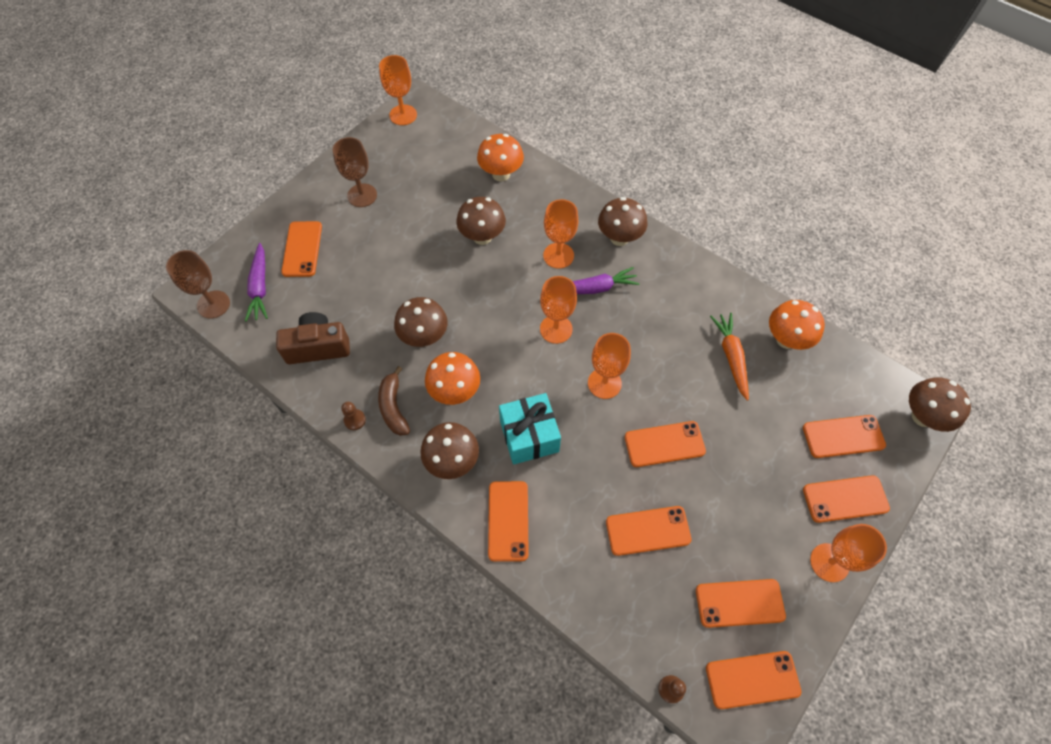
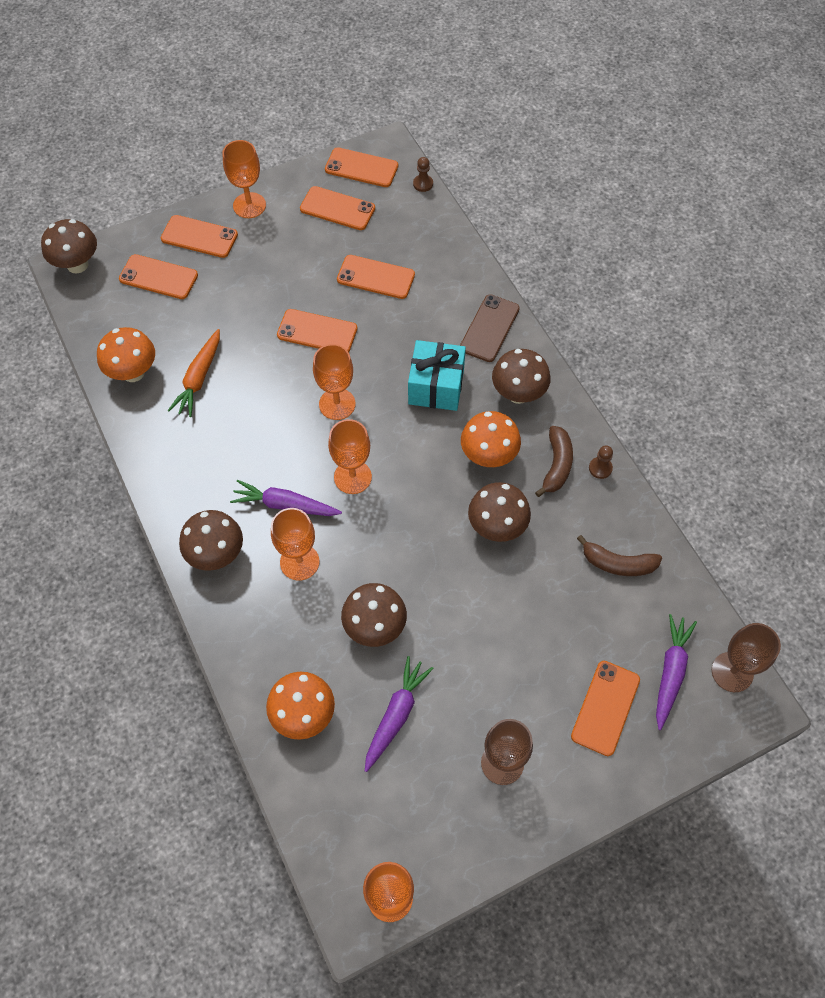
camera: 155 degrees left, 0 degrees up
brown camera [276,312,350,364] -> brown banana [577,535,662,576]
orange phone [488,481,529,562] -> brown phone [460,294,520,362]
none -> purple carrot [365,656,434,772]

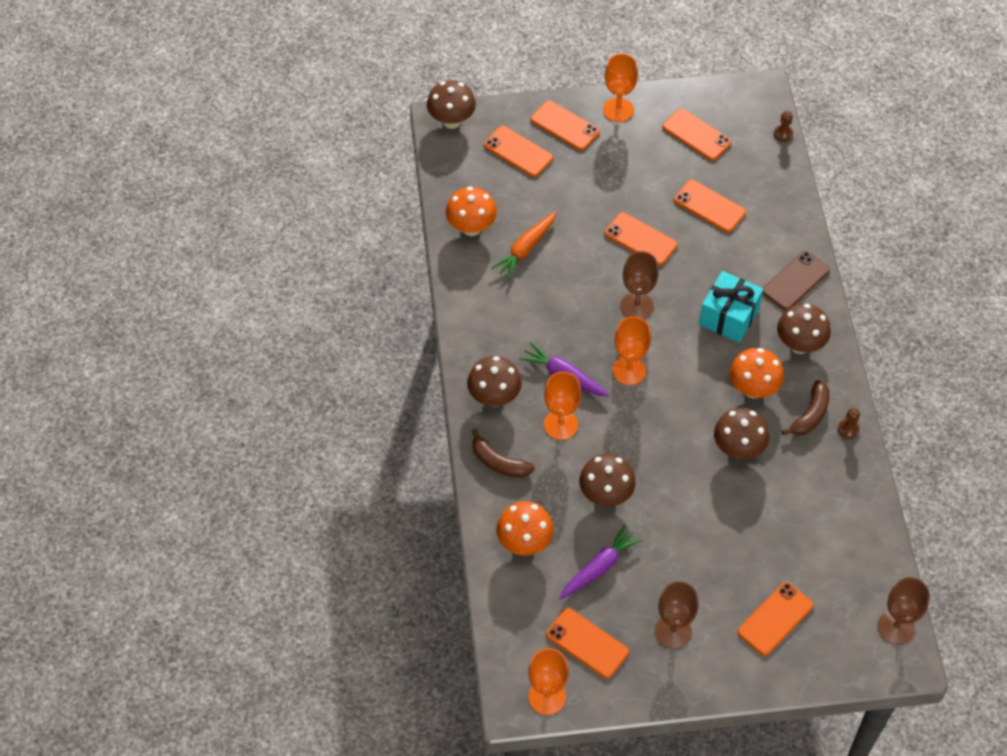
camera: 20 degrees right, 5 degrees down
orange goblet [313,344,355,420] -> brown goblet [620,251,659,319]
orange phone [325,147,398,187] -> orange phone moved to [546,608,629,679]
brown banana [577,535,662,576] -> brown banana moved to [472,428,535,478]
purple carrot [656,614,697,730] -> none

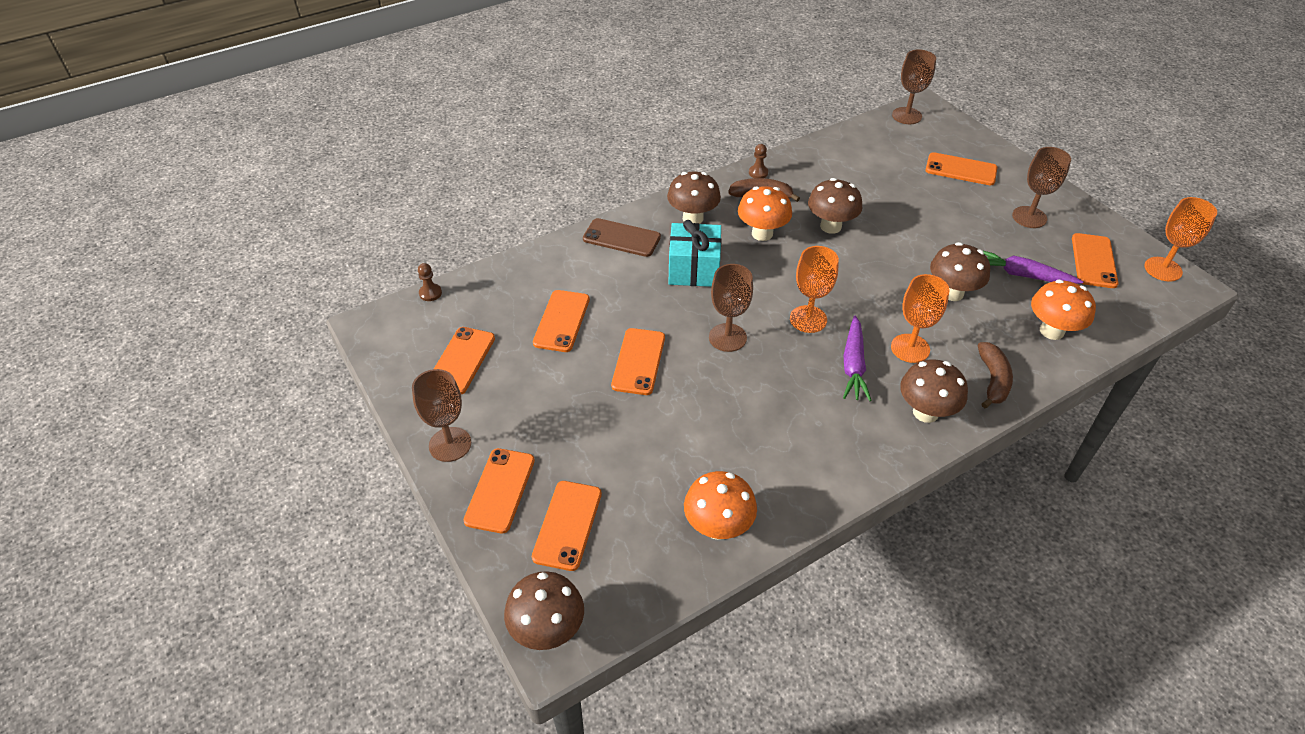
camera: 115 degrees left, 10 degrees down
orange carrot [491,212,556,279] -> none
orange goblet [603,53,638,122] -> brown goblet [412,369,471,462]

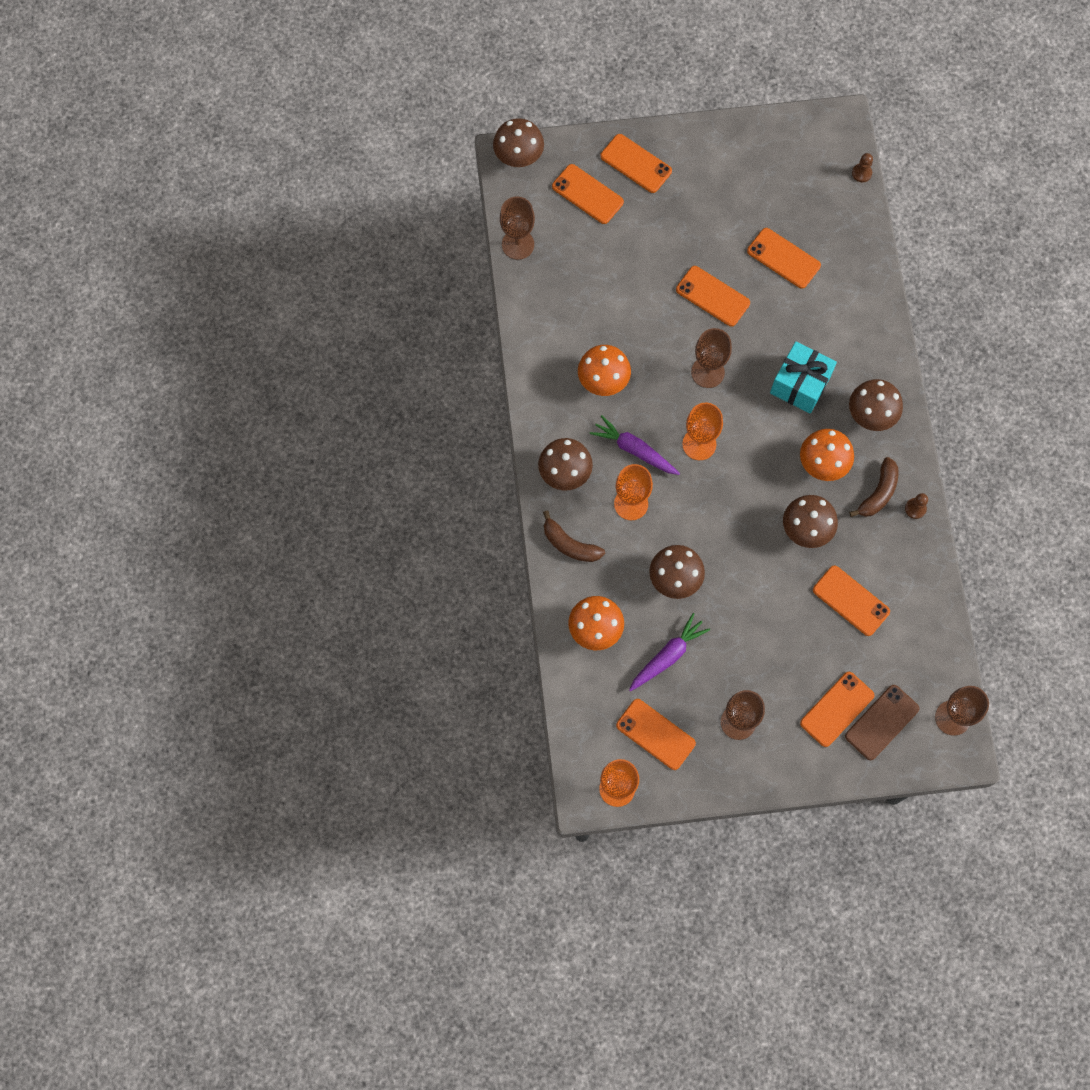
camera: 115 degrees right, 25 degrees up
brown goblet [412,369,471,462] -> brown goblet moved to [500,197,535,260]
orange phone [434,327,495,394] -> orange phone moved to [813,565,890,636]
brown phone [583,218,661,257] -> brown phone moved to [845,685,920,760]
orange mushroom [684,471,757,540] -> orange mushroom moved to [578,345,631,396]

